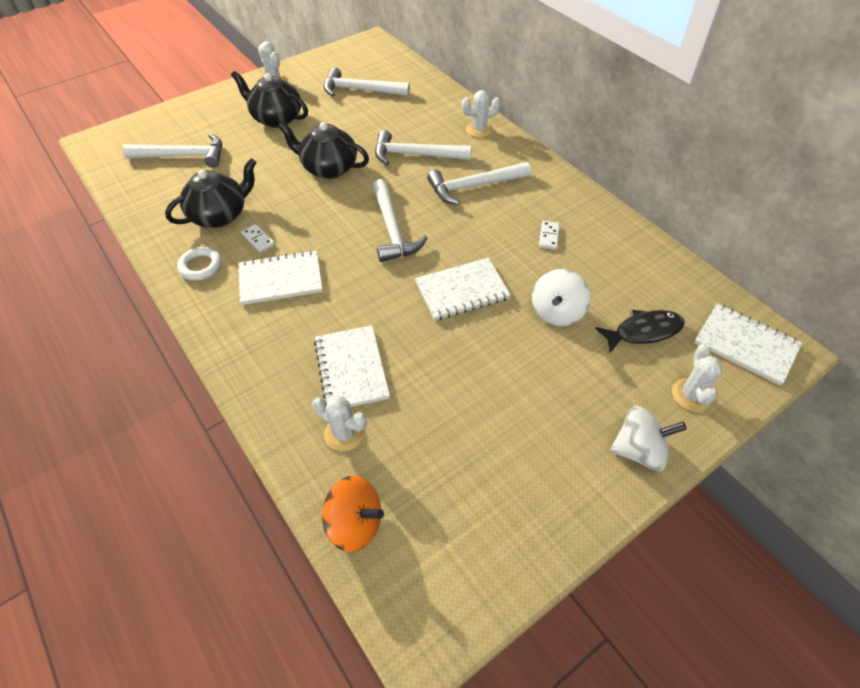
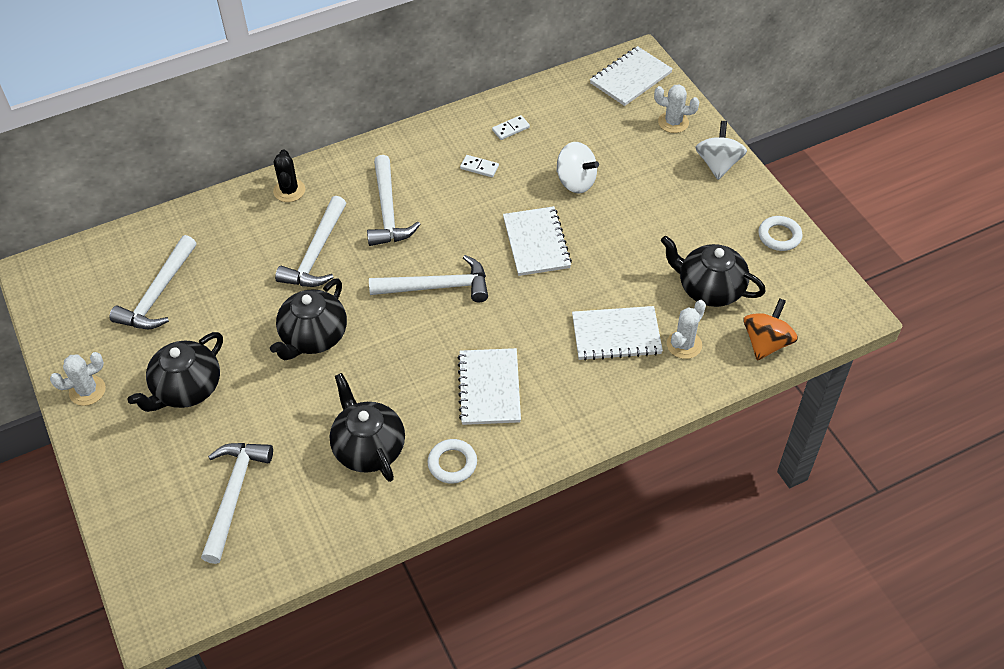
camera: 80 degrees left, 0 degrees up
white domino [241,224,275,253] -> white domino moved to [492,115,530,140]
white cactus [462,90,501,138] -> black cactus [273,149,305,202]
black fish [595,309,685,353] -> none
none -> black teapot [661,236,766,307]
none -> white ring [758,216,803,251]

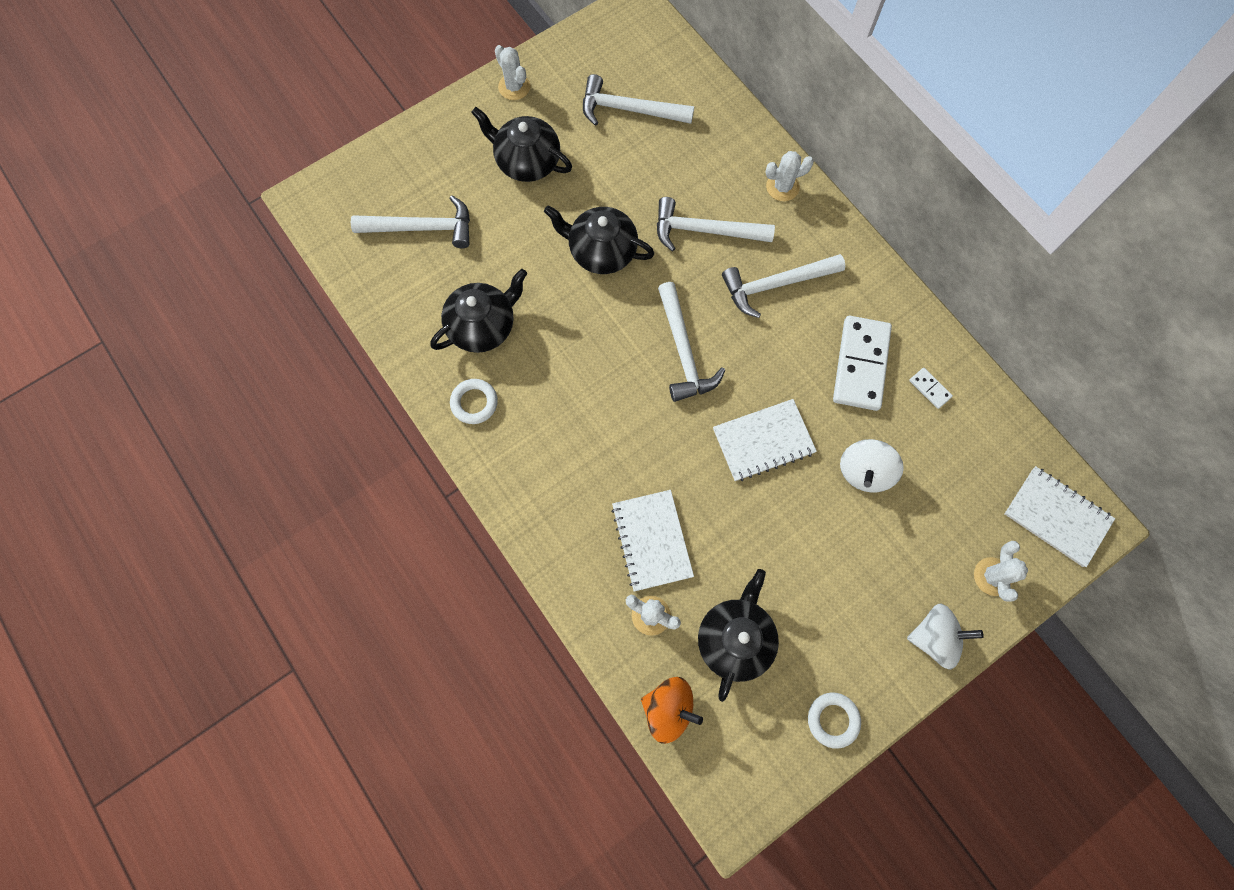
camera: 80 degrees right, 20 degrees up
black cactus [273,149,305,202] -> white cactus [765,151,814,201]
white notebook [457,348,521,425] -> none
white domino [460,155,499,177] -> white domino [833,316,892,411], size x2.31

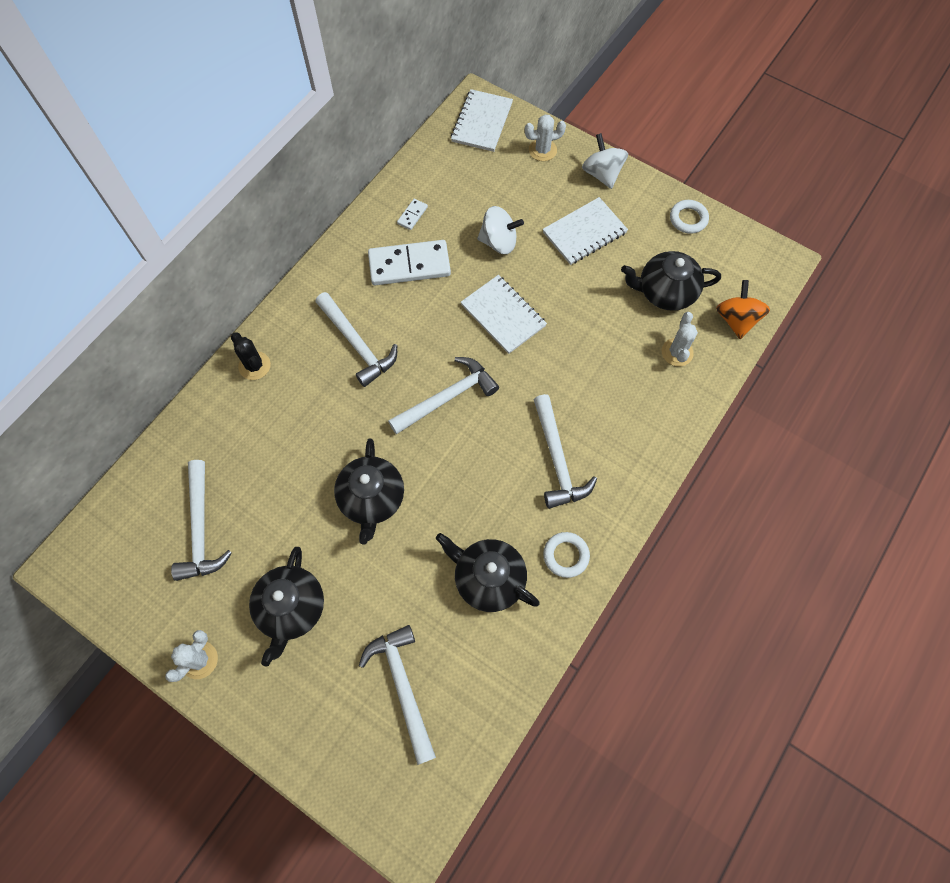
camera: 110 degrees left, 5 degrees down
white notebook [611,490,694,592] -> white notebook moved to [543,197,628,265]
white hammer [657,197,775,252] -> white hammer moved to [534,394,597,509]
white cactus [765,151,814,201] -> black cactus [231,332,271,380]

